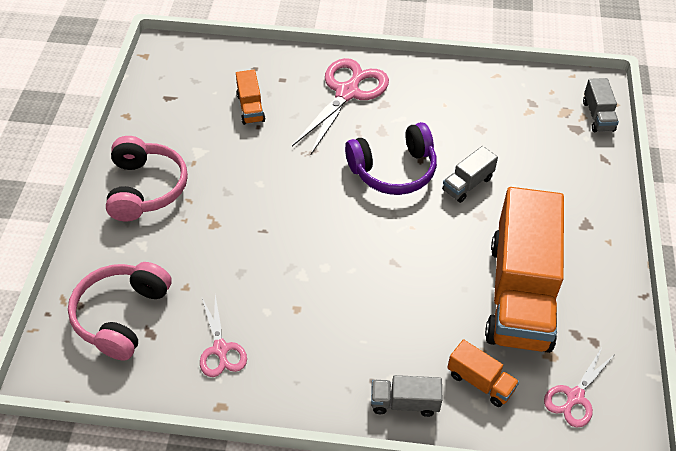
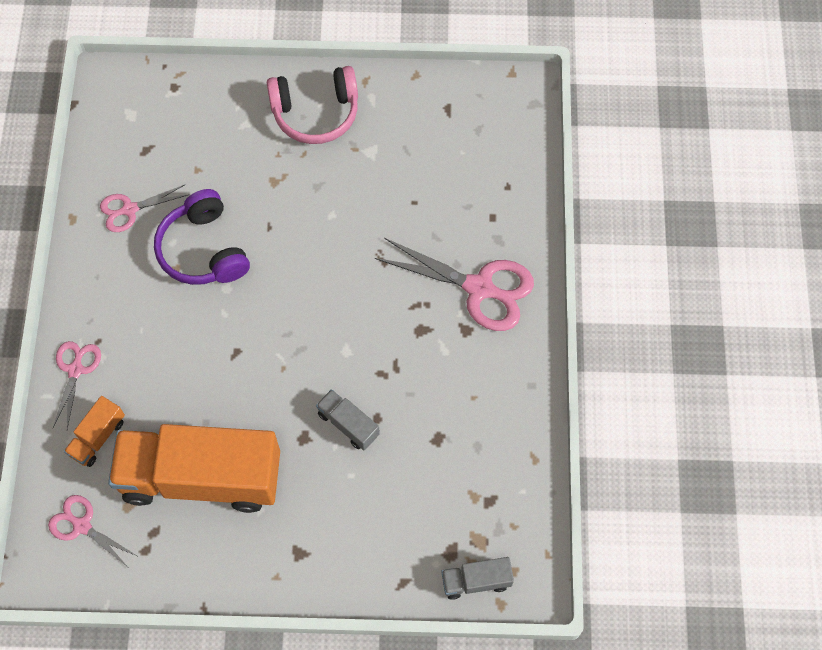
camera: 85 degrees right, 15 degrees up
pink headphones [68,262,172,361] -> none
orange truck [236,70,265,125] -> none
purple headphones [345,122,437,195] -> purple headphones moved to [154,189,250,285]
grey truck [371,375,443,417] -> pink scissors [53,341,101,429]

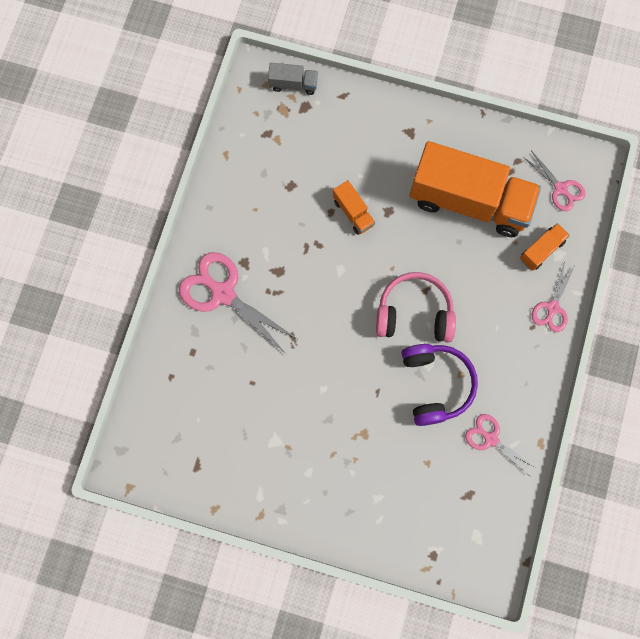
camera: 165 degrees left, 10 degrees up
pink scissors [100,184,189,232] -> pink scissors turned 135 degrees counterclockwise [465,414,537,477]
pink headphones [267,66,358,144] -> pink headphones moved to [376,272,456,343]
grey truck [316,389,380,450] -> orange truck [333,180,375,235]

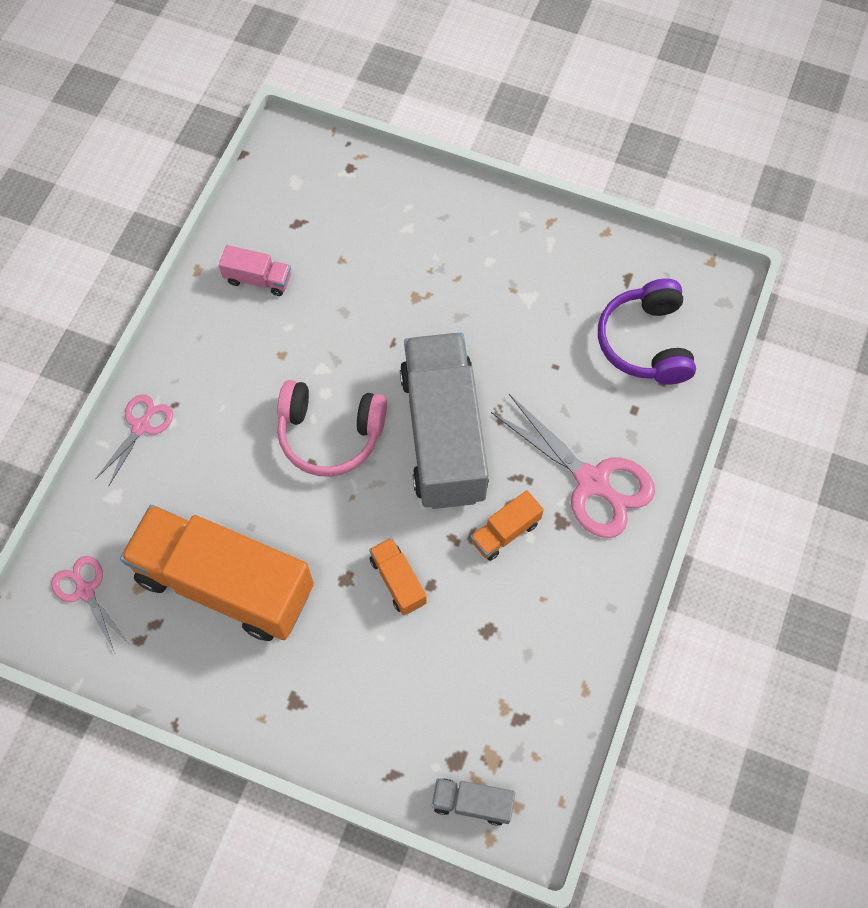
camera: 175 degrees left, 10 degrees down
purple headphones [402,344,478,426] -> purple headphones moved to [598,279,696,384]
pink scissors [465,414,537,477] -> pink truck [219,245,291,296]
orange truck [520,223,570,271] -> orange truck moved to [470,490,544,561]
none -> grey truck [400,332,489,509]

